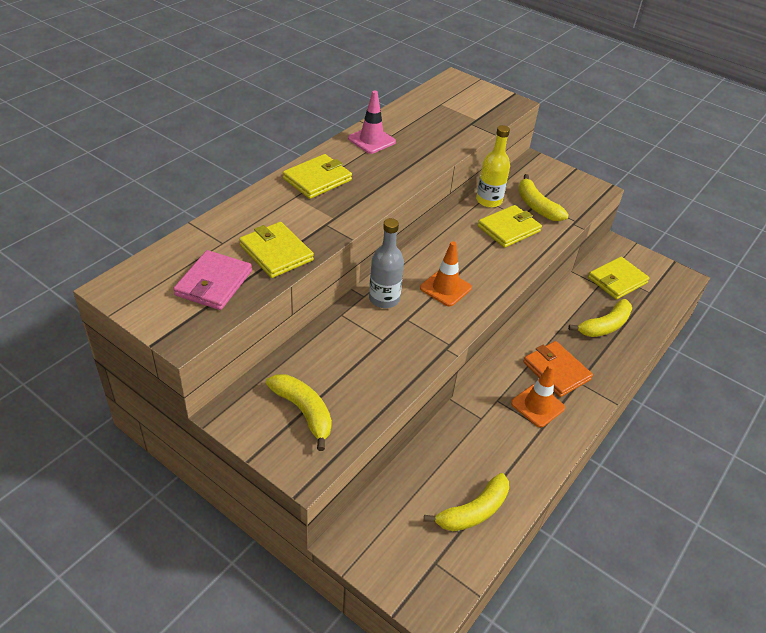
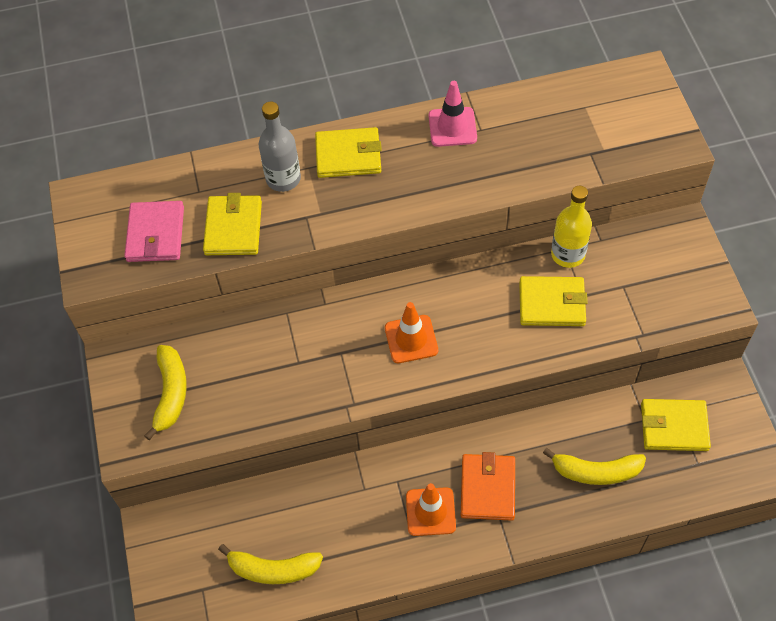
camera: 45 degrees right, 15 degrees up
pink wallet [173,250,252,310] -> pink wallet turned 60 degrees counterclockwise [124,201,184,262]
grey bottle [369,218,404,308] -> grey bottle moved to [259,102,301,192]
yellow banana [518,174,569,221] -> none

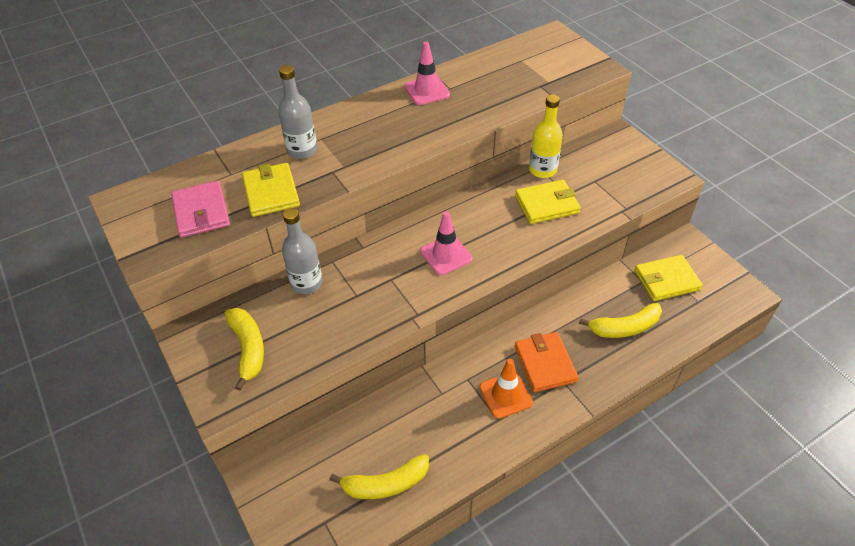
camera: 20 degrees left, 10 degrees down
yellow wallet [315,127,382,178] -> none
orange traffic cone [385,302,438,363] -> pink traffic cone [420,211,472,275]
none -> grey bottle [282,208,323,294]

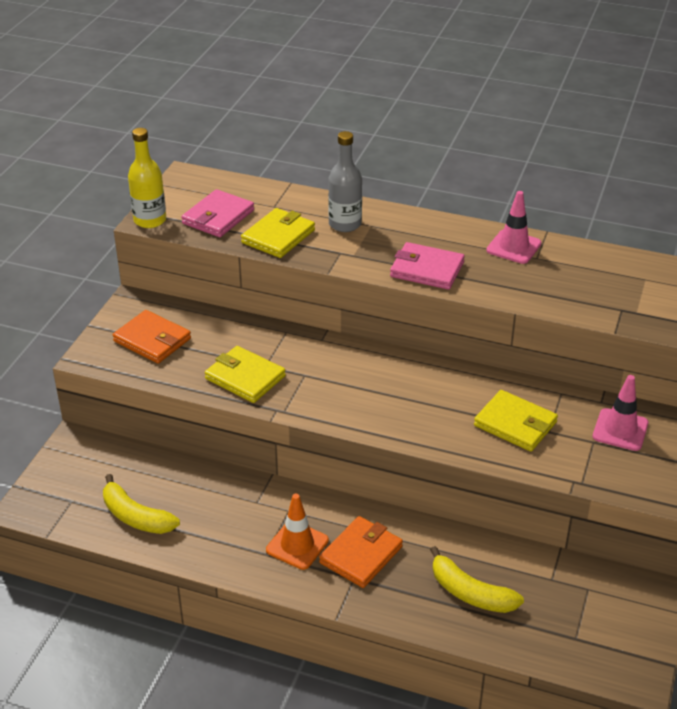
camera: 50 degrees right, 10 degrees down
yellow banana [225,308,264,391] -> orange wallet [113,310,191,364]
grey bottle [282,208,323,294] -> none
pink traffic cone [420,211,472,275] -> pink traffic cone moved to [593,375,649,451]
yellow bottle [529,95,563,178] -> yellow bottle moved to [128,128,166,228]
yellow wallet [634,255,703,301] -> yellow wallet moved to [205,346,286,403]
none -> pink wallet [390,242,465,290]

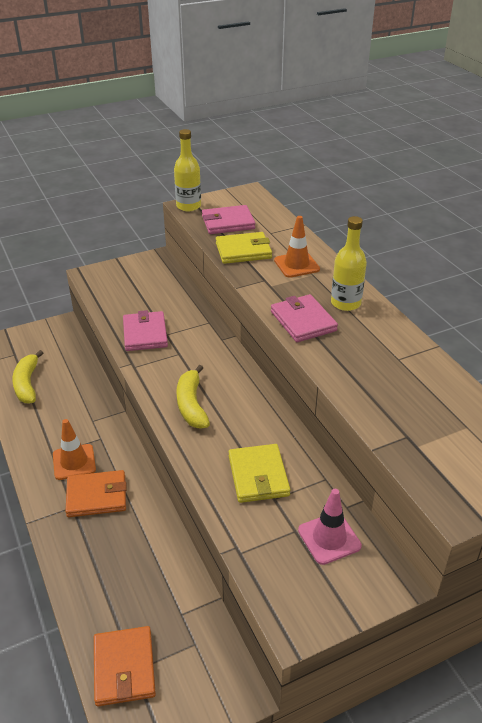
camera: 45 degrees right, 0 degrees up
orange wallet [113,310,191,364] -> orange wallet moved to [94,626,156,706]
yellow wallet [205,346,286,403] -> pink wallet [123,310,168,351]
grey bottle [328,131,362,232] -> orange traffic cone [274,216,320,278]
yellow banana [430,546,524,613] -> yellow banana moved to [176,365,210,429]
pink traffic cone [486,191,542,264] -> none
none -> yellow bottle [331,216,367,311]

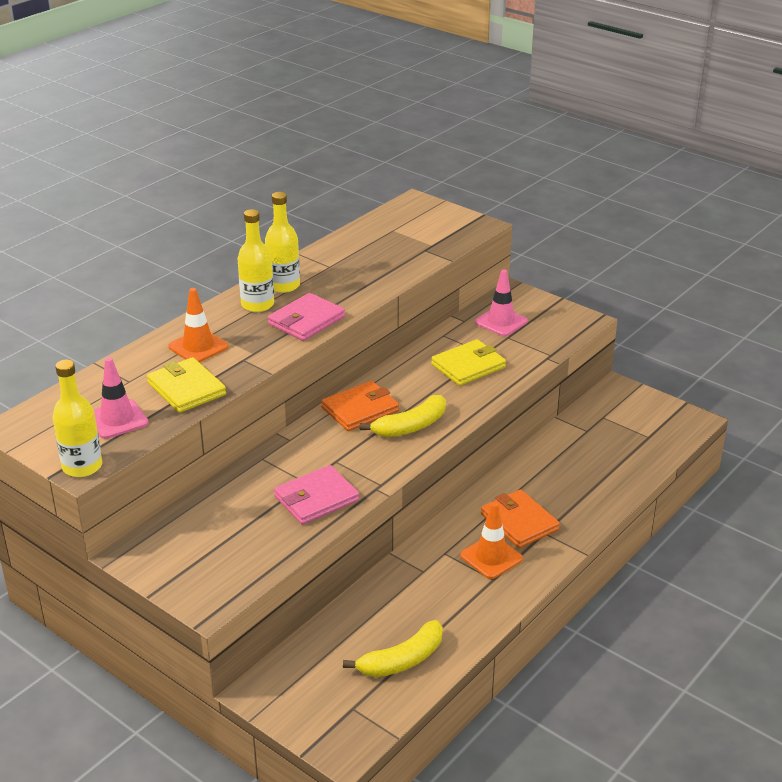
camera: 115 degrees left, 5 degrees down
orange wallet [94,626,156,706] -> orange wallet moved to [321,381,399,431]
pink wallet [202,205,255,234] -> pink traffic cone [93,357,149,439]
none -> yellow bottle [265,192,300,293]

